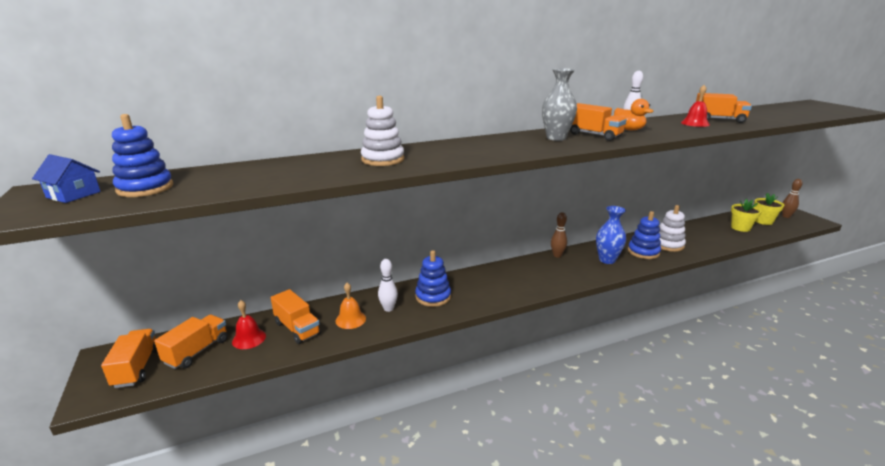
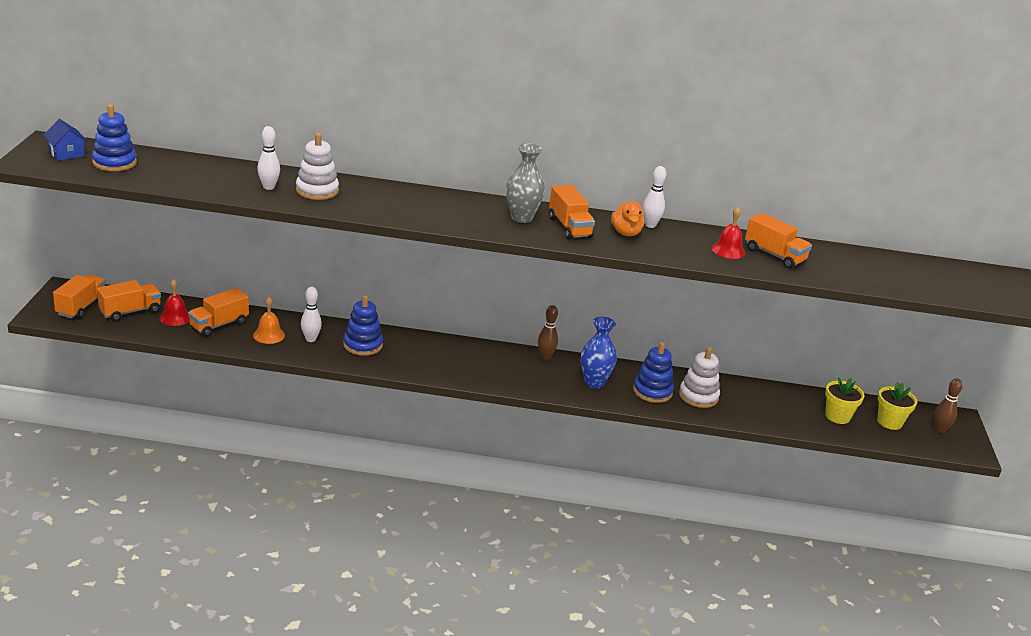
camera: 25 degrees right, 5 degrees up
orange truck [271,289,321,344] -> orange truck turned 60 degrees clockwise [188,288,249,337]
none -> white bowling pin [257,126,280,190]

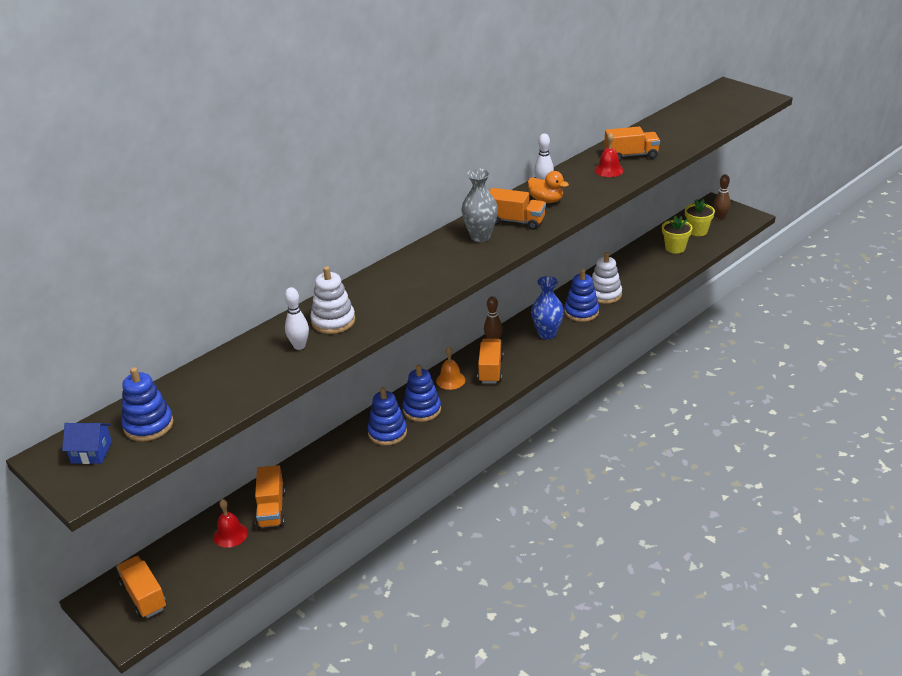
camera: 45 degrees left, 5 degrees up
orange truck [97,280,161,321] -> orange truck moved to [477,339,504,384]
orange bell [253,297,285,344] -> orange bell moved to [436,347,465,390]
white bowling pin [301,287,322,342] -> none
none -> blue stacking toy [403,365,441,422]

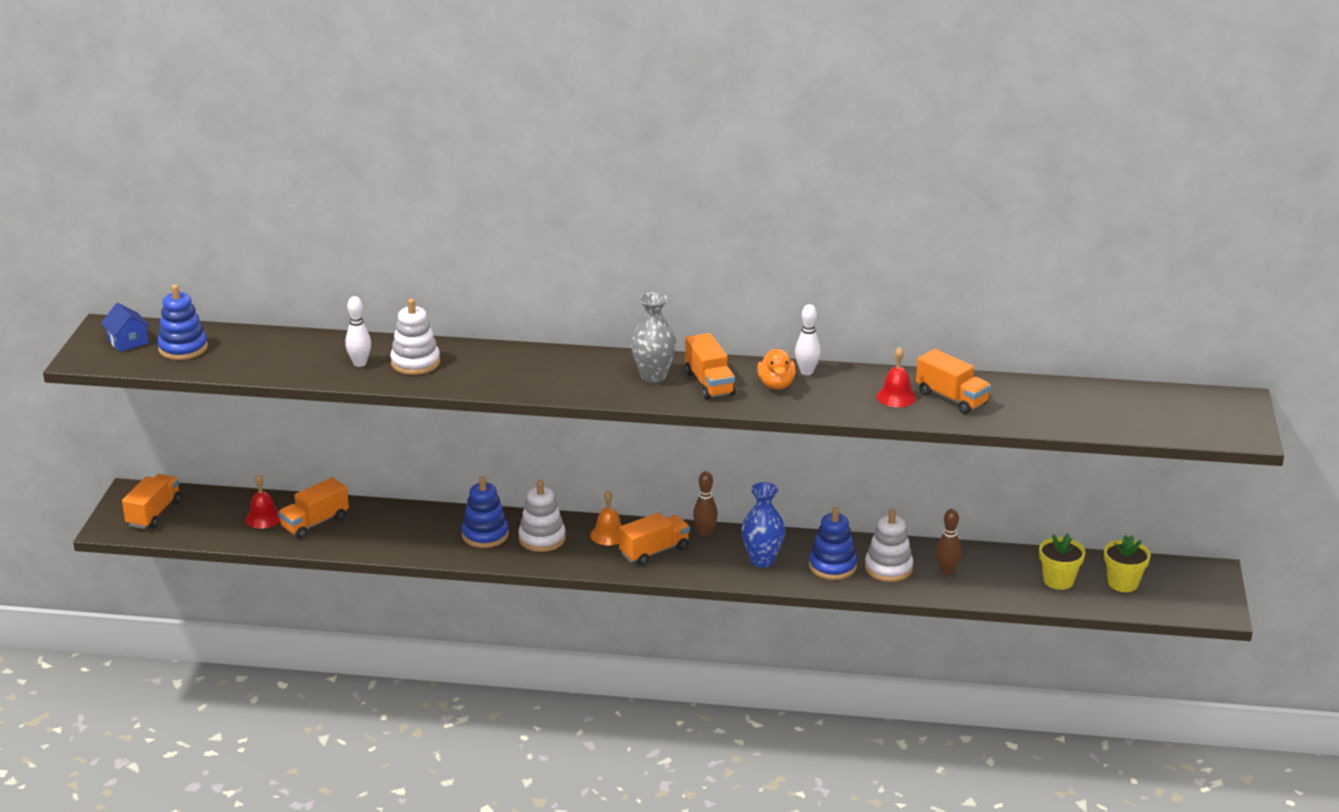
camera: 50 degrees right, 5 degrees down
blue stacking toy [403,365,441,422] -> white stacking toy [518,480,566,552]
brown bowling pin [714,174,730,219] -> brown bowling pin moved to [936,509,961,575]

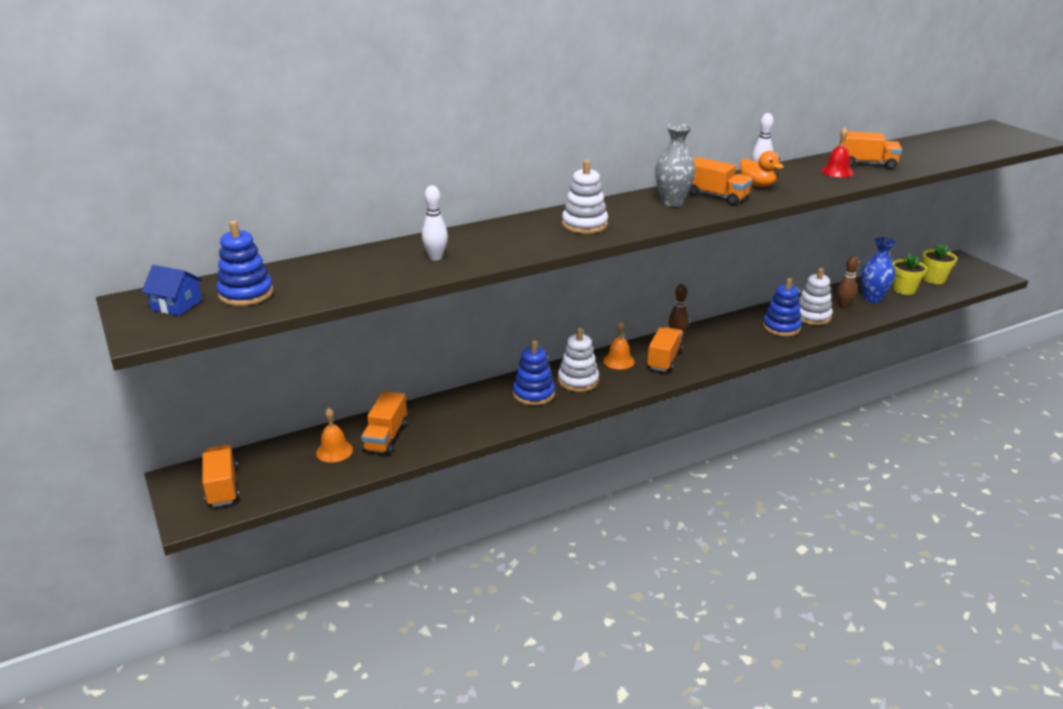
camera: 35 degrees left, 0 degrees up
red bell [245,474,280,529] -> orange bell [316,408,353,463]
white stacking toy [390,299,440,375] -> white stacking toy moved to [562,160,608,234]
blue vase [742,482,785,567] -> blue vase moved to [861,237,896,303]

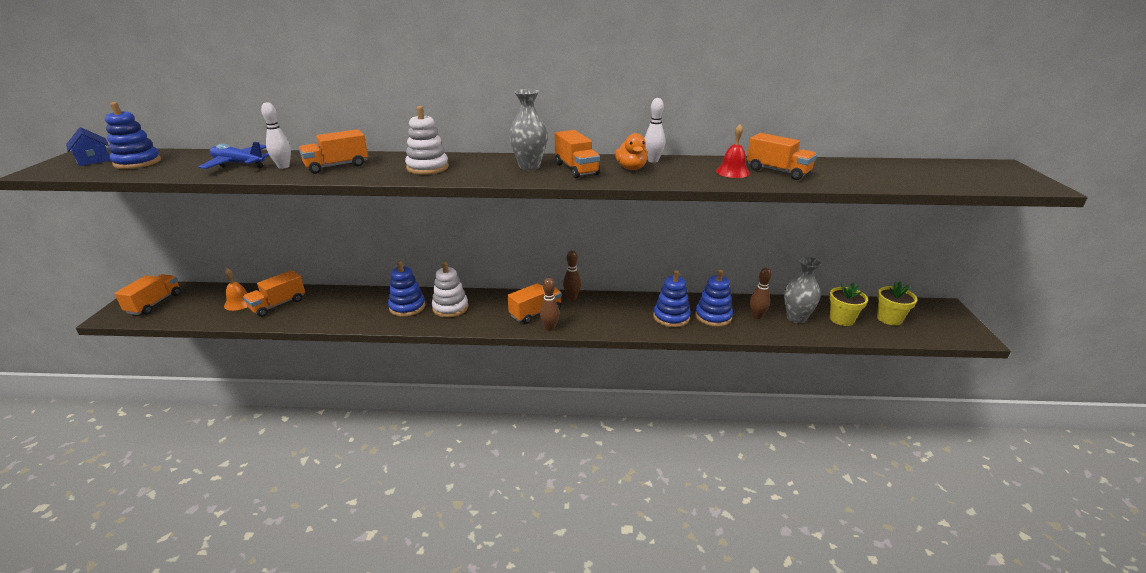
camera: 30 degrees right, 0 degrees up
orange bell [603,322,635,369] -> none
white stacking toy [799,268,833,325] -> blue stacking toy [695,270,733,327]
blue vase [861,237,896,303] -> grey vase [784,256,822,324]
none -> blue plane [199,142,270,169]
none -> orange truck [299,129,368,174]
none -> brown bowling pin [540,278,560,331]

